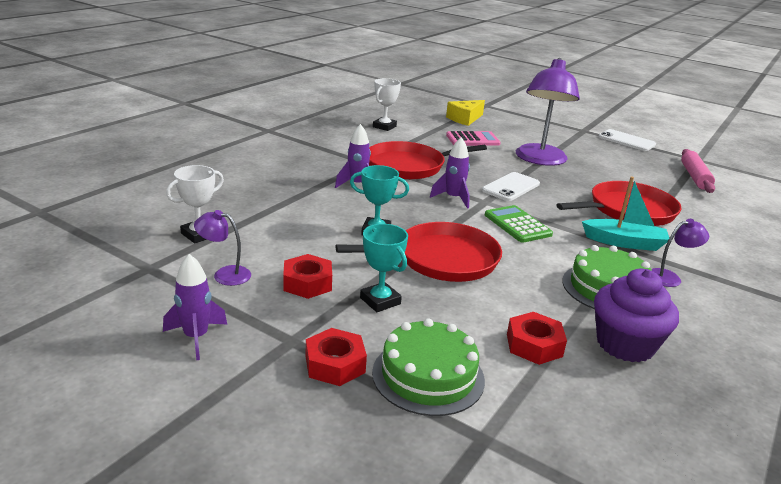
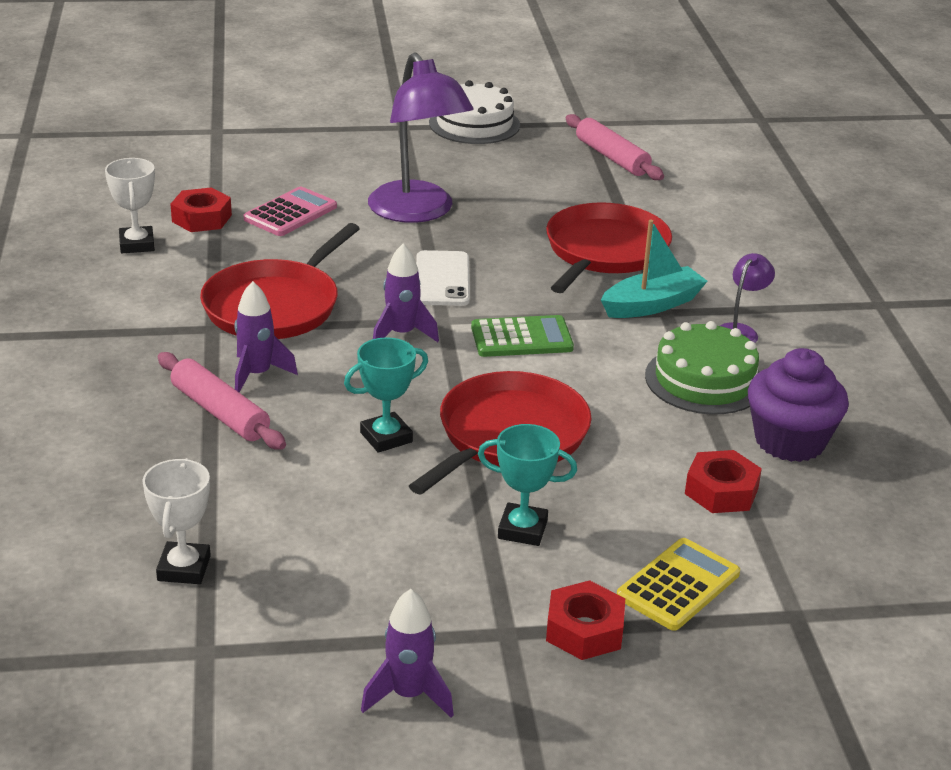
camera: 40 degrees left, 5 degrees up
purple lamp [194,210,251,286] -> none
red nut [283,254,332,299] -> red nut moved to [171,187,232,232]
green cake [372,318,485,416] -> yellow calculator [617,538,740,631]
yellow cheese [446,100,485,126] -> none
green calculator [485,205,553,243] -> green calculator turned 150 degrees clockwise [471,315,574,357]
white phone [598,129,656,151] -> white cake [429,80,520,144]
none -> pink rolling pin [158,352,286,450]

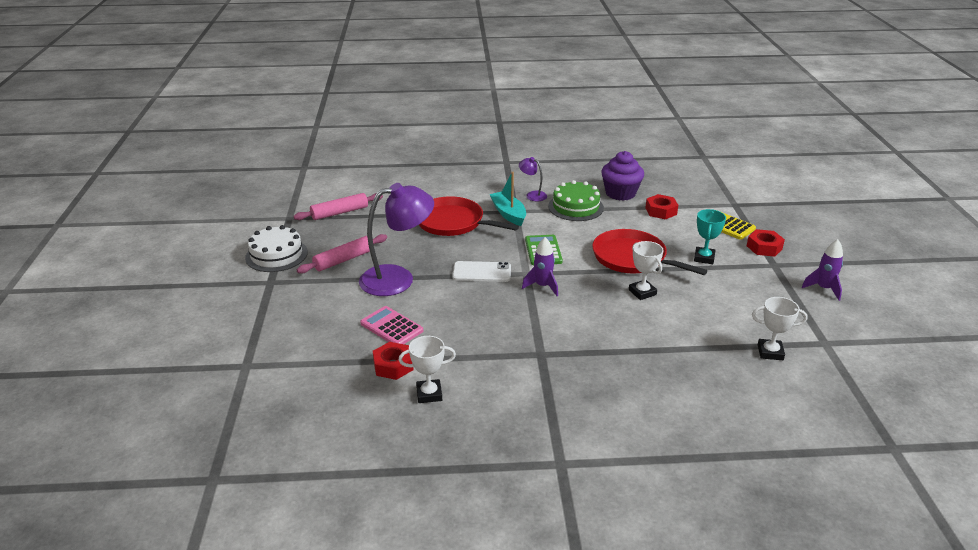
camera: 85 degrees left, 0 degrees up
pink rolling pin [158,352,286,450] -> pink rolling pin moved to [297,234,387,274]
red pan [200,223,360,339] -> none
purple rocket [234,281,298,392] -> none
turquoise trophy [344,337,428,453] -> white trophy [629,241,664,300]

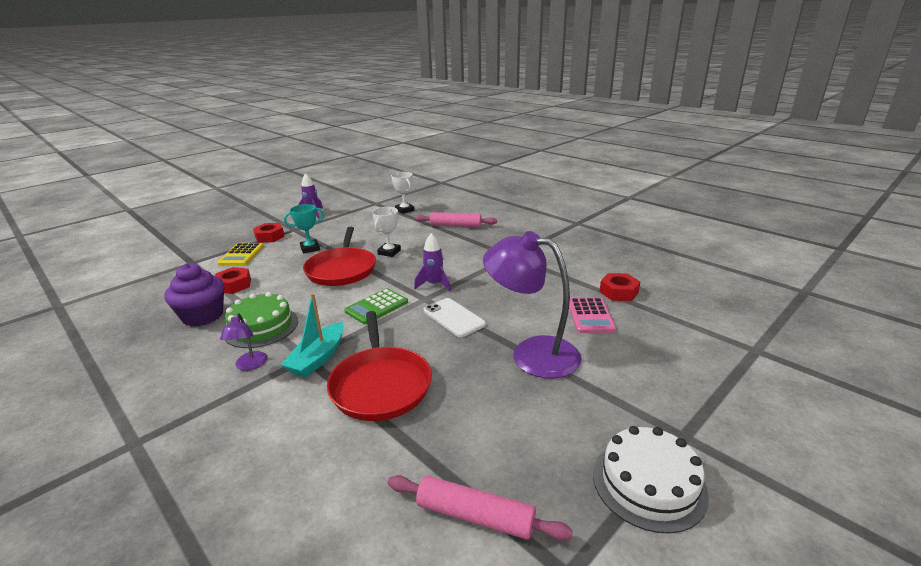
camera: 130 degrees left, 5 degrees down
pink rolling pin [297,234,387,274] -> pink rolling pin moved to [415,212,497,227]
white trophy [399,336,456,403] -> none

